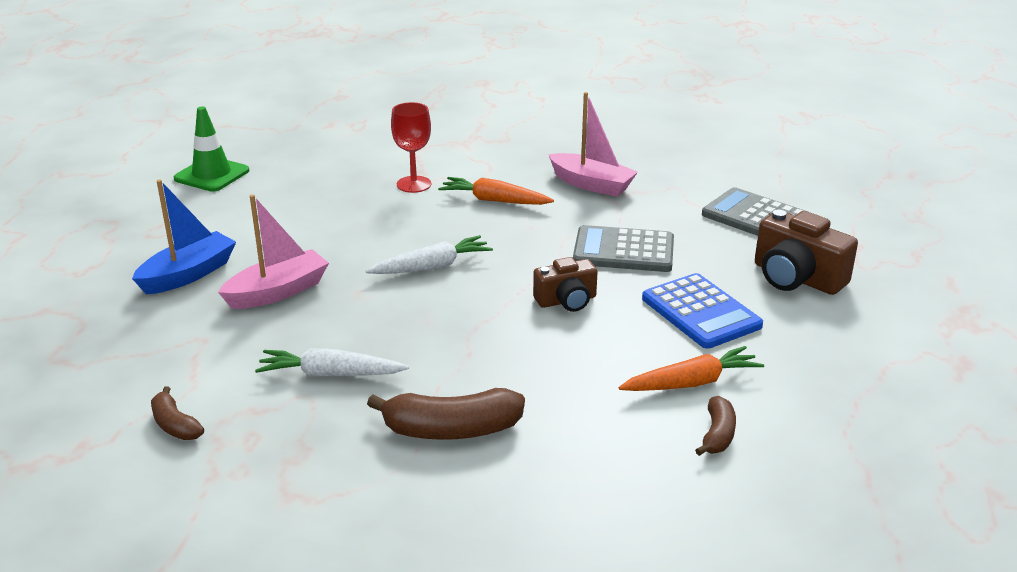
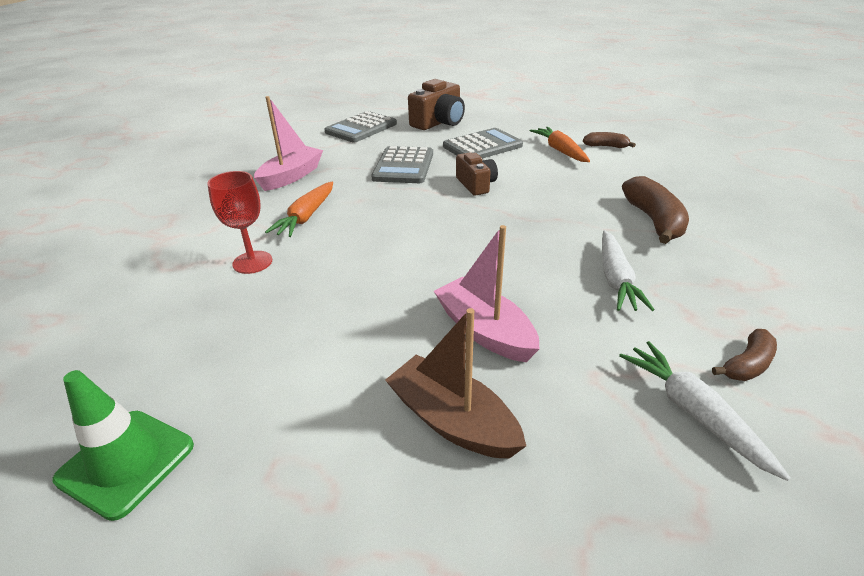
camera: 90 degrees left, 5 degrees up
blue boat [132,179,236,294] -> brown boat [385,308,526,458]
white carrot [366,235,493,274] -> white carrot moved to [619,341,791,481]
blue calculator [642,273,763,349] -> grey calculator [443,128,523,159]

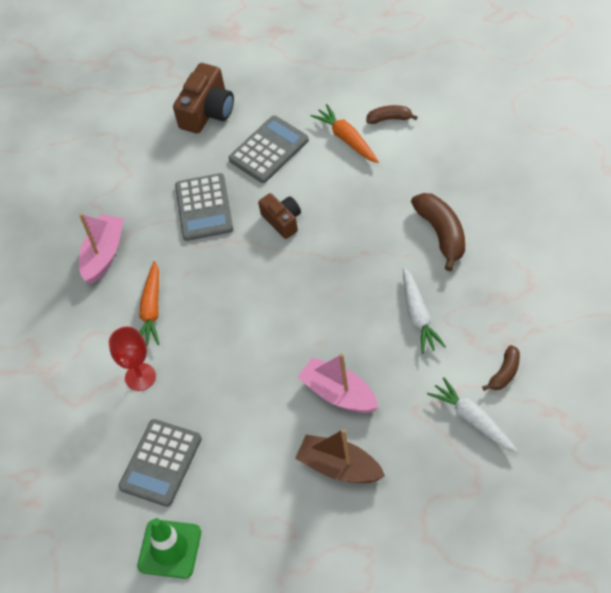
camera: 10 degrees left, 20 degrees up
grey calculator [324,111,397,142] -> grey calculator moved to [119,419,202,507]

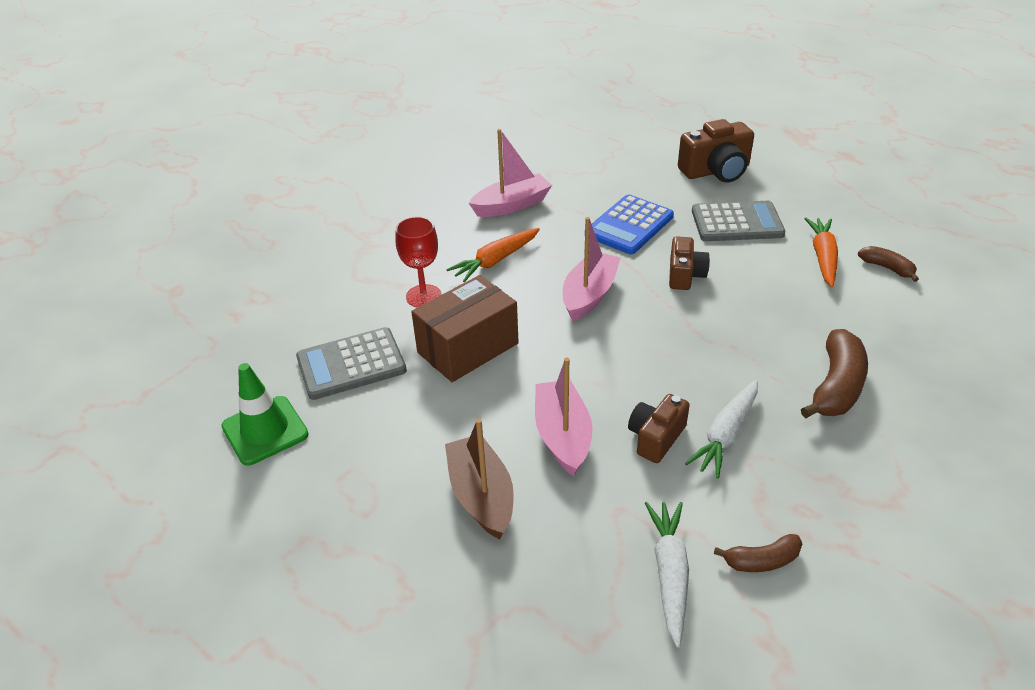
camera: 40 degrees right, 15 degrees down
grey calculator [175,173,233,241] -> blue calculator [592,194,674,254]
none -> brown box [411,275,519,382]
none -> pink boat [563,217,620,321]
none -> brown camera [628,394,690,463]

